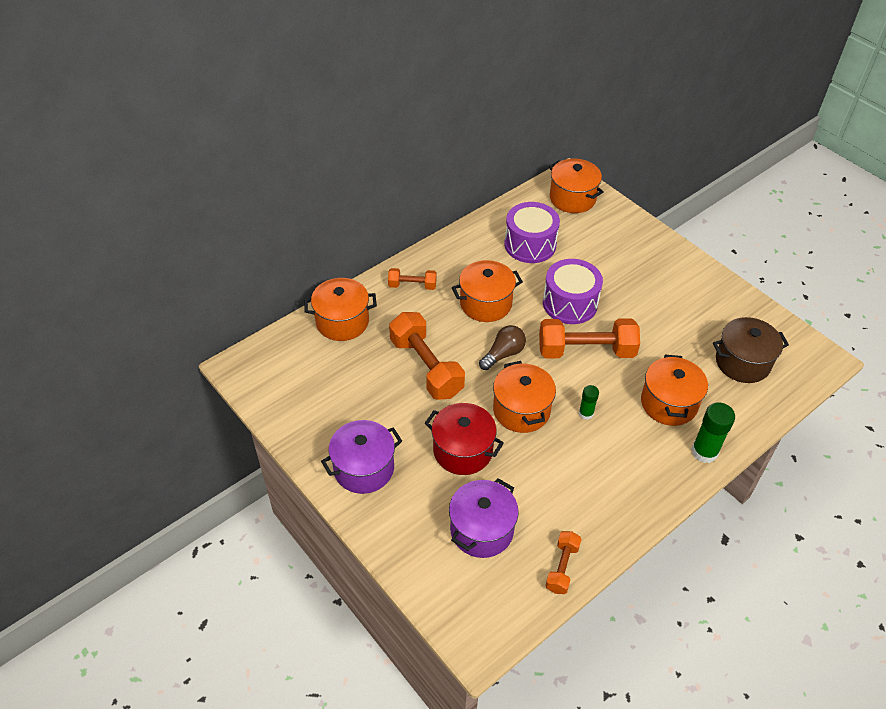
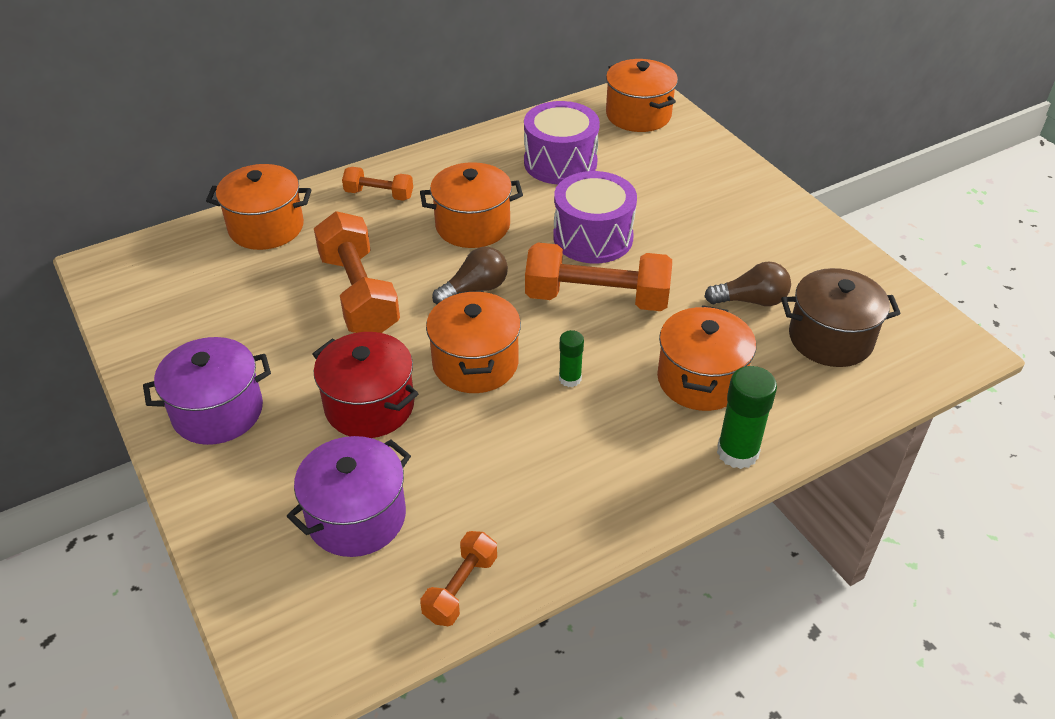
camera: 10 degrees right, 5 degrees down
none -> brown light bulb [704,261,791,306]

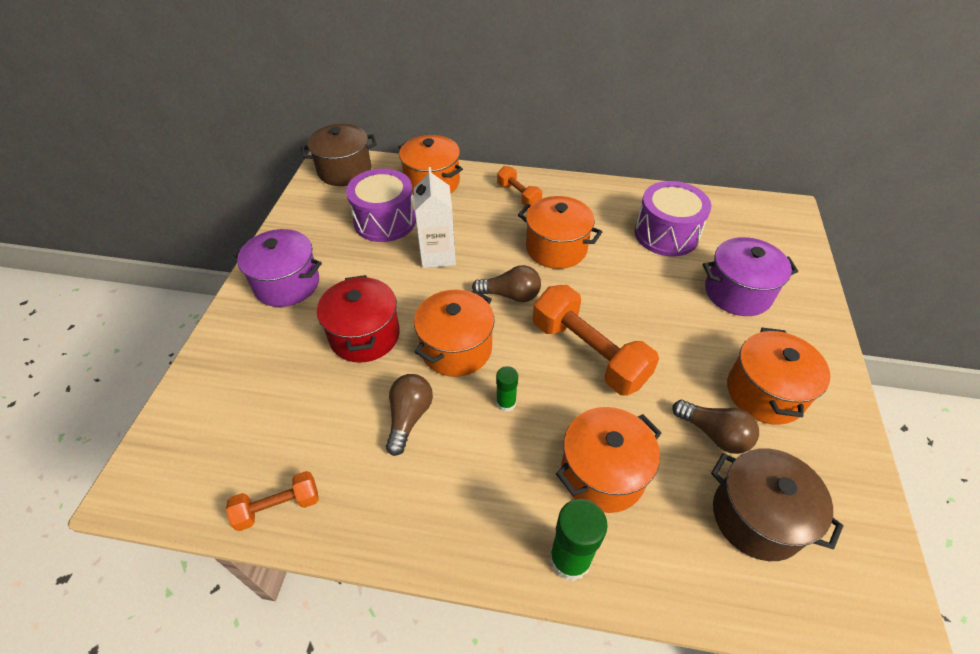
camera: 40 degrees right, 5 degrees up
purple pot [287,436,411,557] -> purple pot moved to [703,237,798,316]
orange dumbbell [314,211,400,333] -> white carton [414,167,456,268]
purple drum [553,171,637,263] -> purple drum moved to [346,168,416,242]
orange pot [606,59,678,132] -> orange pot moved to [727,328,830,425]
none -> brown pot [301,124,377,186]
none -> brown light bulb [386,374,433,456]

